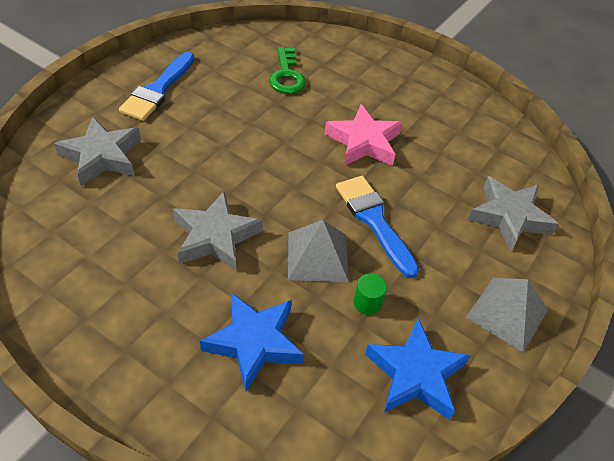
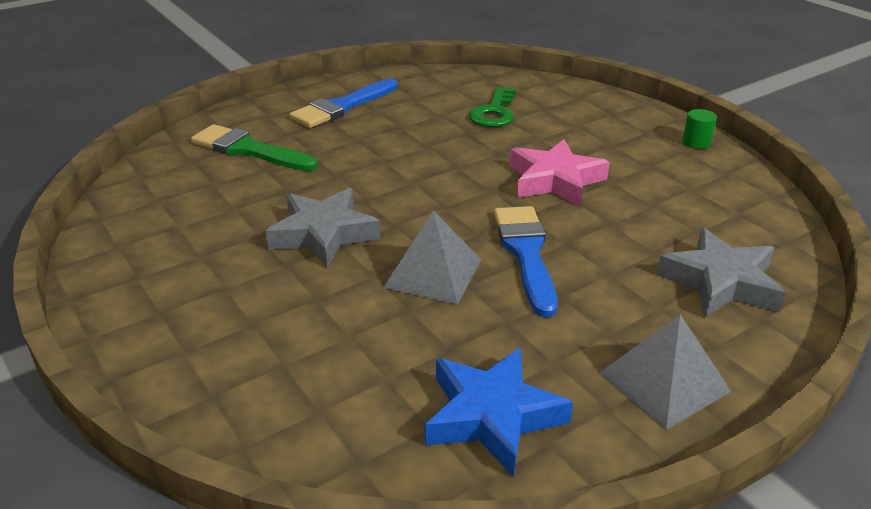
camera: 25 degrees right, 15 degrees down
grey star [54,117,141,186] -> green brush [191,124,318,171]
blue star [200,292,304,391] -> none
green cylinder [353,274,387,315] -> green cylinder moved to [682,109,717,149]

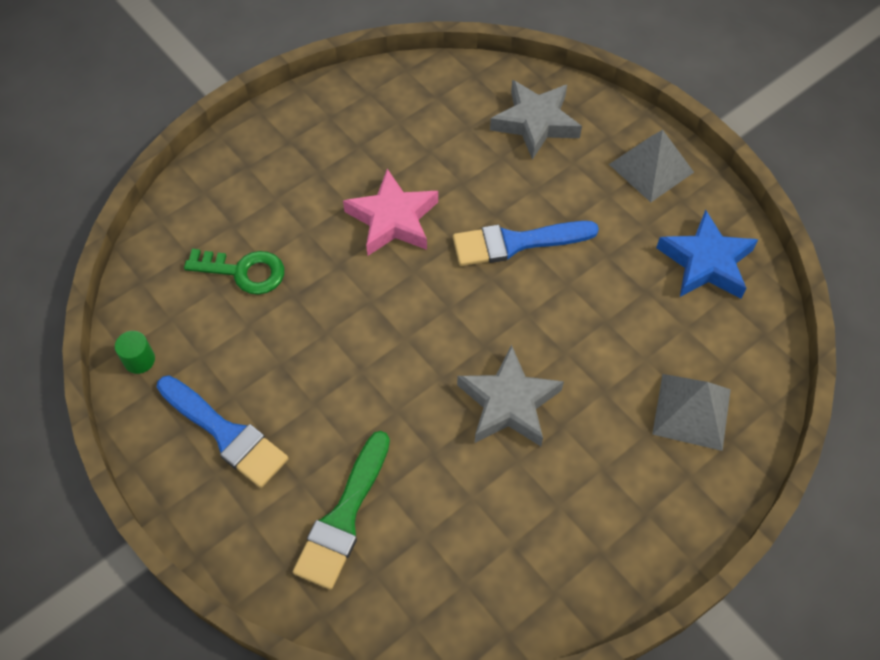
camera: 95 degrees left, 25 degrees up
grey pyramid [383,211,481,305] -> grey pyramid moved to [652,374,731,451]
green cylinder [682,109,717,149] -> green cylinder moved to [115,331,155,374]

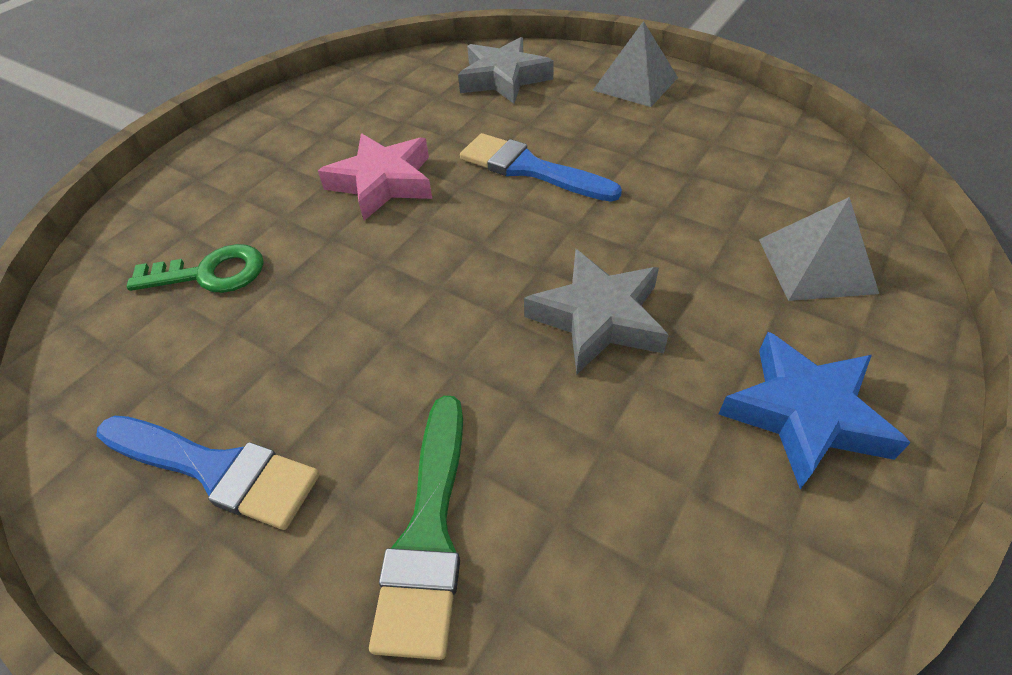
camera: 15 degrees left, 10 degrees down
green cylinder [115,331,155,374] -> none
blue brush [453,221,599,266] -> blue brush turned 60 degrees clockwise [460,133,622,202]
blue star [656,210,758,298] -> blue star moved to [719,332,911,489]

